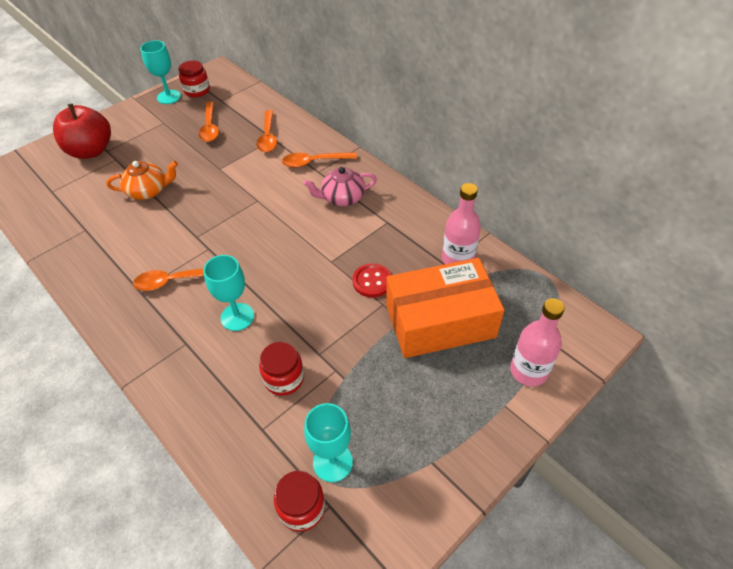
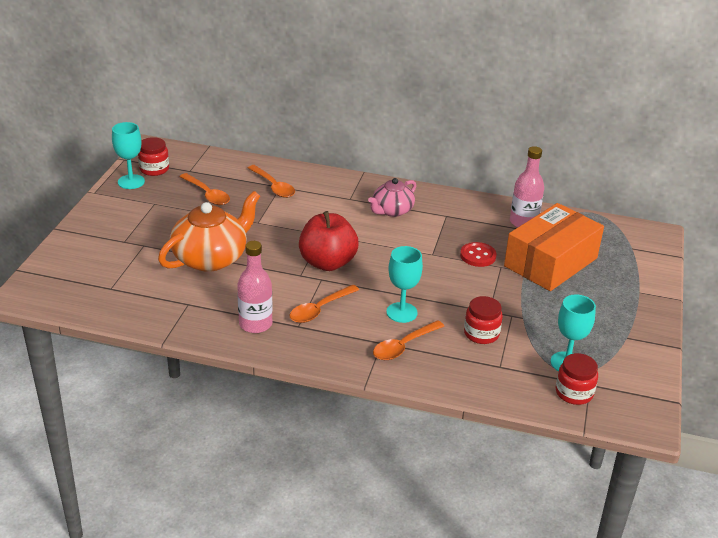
camera: 35 degrees left, 15 degrees down
red apple [53,104,111,159] -> red apple moved to [299,211,359,271]
orange teapot [106,161,178,200] -> orange teapot [158,191,260,272], size x1.65
orange spoon [282,152,357,168] -> orange spoon moved to [373,320,444,360]
pink bottle [510,298,565,386] -> pink bottle moved to [237,241,272,333]

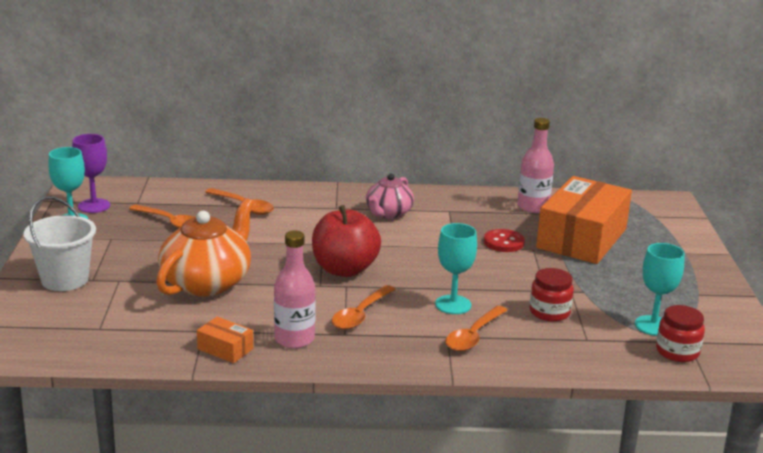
camera: 15 degrees left, 10 degrees down
red jar [138,137,169,176] -> purple goblet [72,134,110,213]
none -> white bucket [24,196,96,291]
none -> orange box [197,317,253,363]

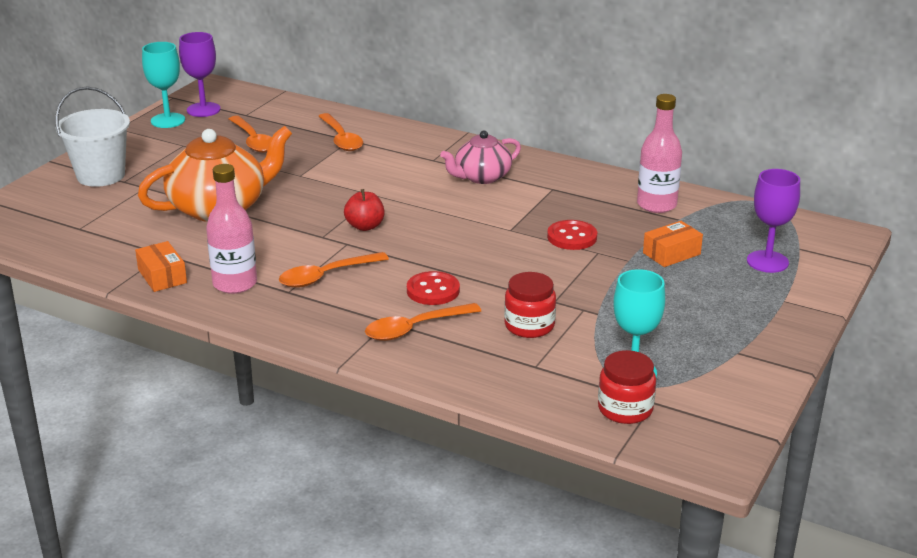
camera: 30 degrees right, 5 degrees up
red apple [312,205,381,277] -> red apple [344,189,384,231], size x0.51
turquoise goblet [435,223,477,314] -> red button [407,271,460,305]
orange box [536,176,632,264] -> orange box [643,221,703,267], size x0.42
none -> purple goblet [747,169,800,273]

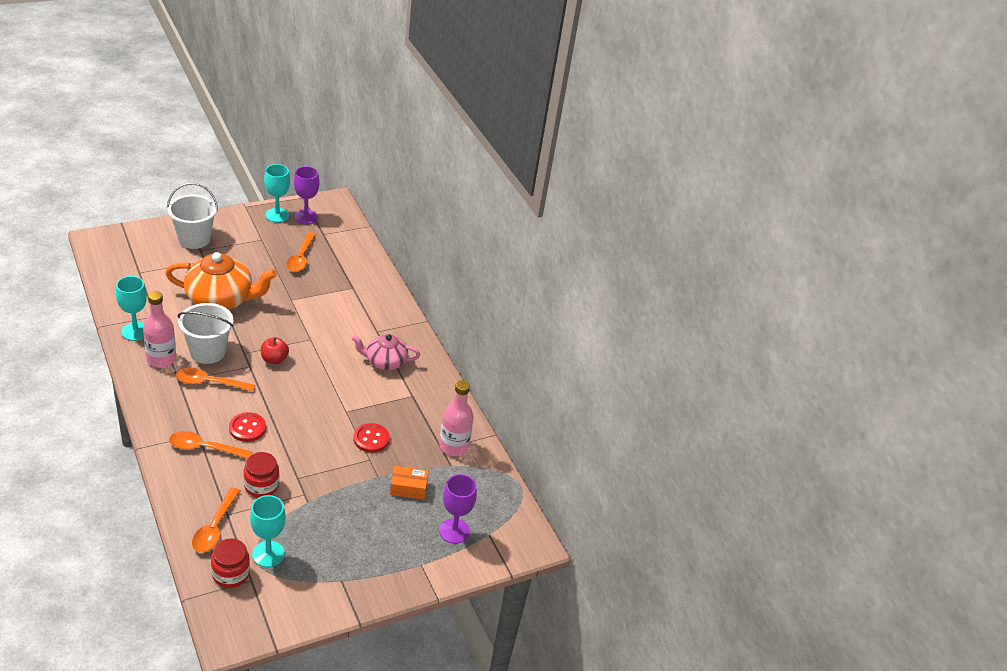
camera: 30 degrees right, 10 degrees up
orange box [135,241,187,292] -> turquoise goblet [116,276,147,341]
orange spoon [318,113,363,151] -> orange spoon moved to [192,487,241,553]
none -> white bucket [178,303,234,364]

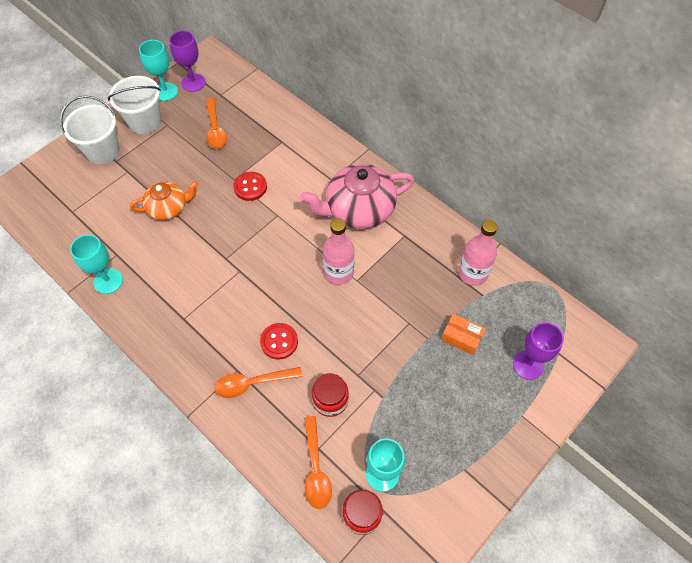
camera: 15 degrees left, 20 degrees up
pink bottle [143,291,176,368] -> pink bottle moved to [323,218,355,284]
orange teapot [165,252,277,310] -> orange teapot [130,181,199,220], size x0.60
orange spoon [176,368,255,392] -> none
white bucket [178,303,234,364] -> white bucket moved to [108,76,161,134]
red apple [261,337,289,364] -> none
pink teapot [352,334,420,370] -> pink teapot [300,164,415,229], size x1.65
red button [353,423,390,453] -> red button moved to [233,172,267,201]
orange box [390,466,429,500] -> orange box turned 45 degrees clockwise [441,314,486,355]

